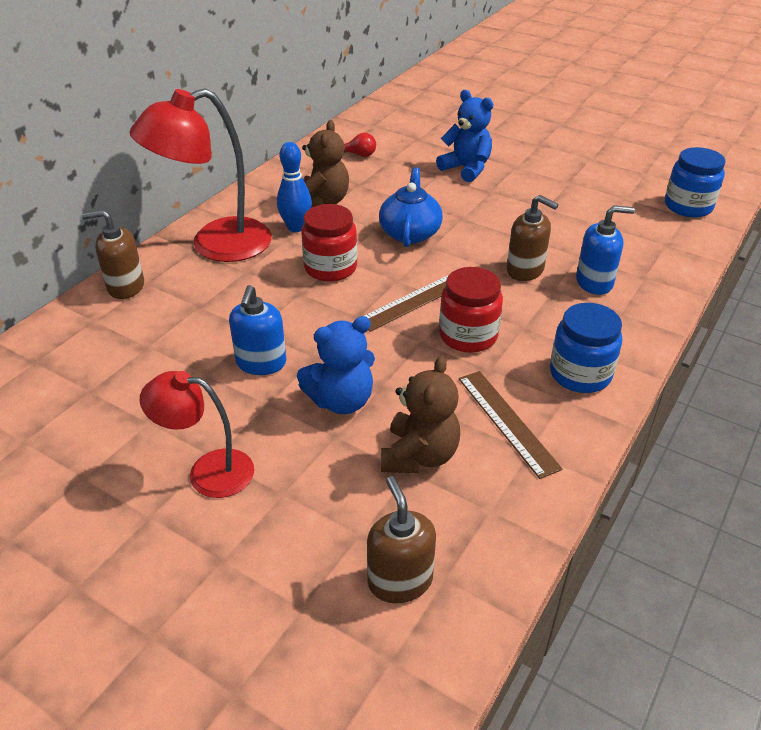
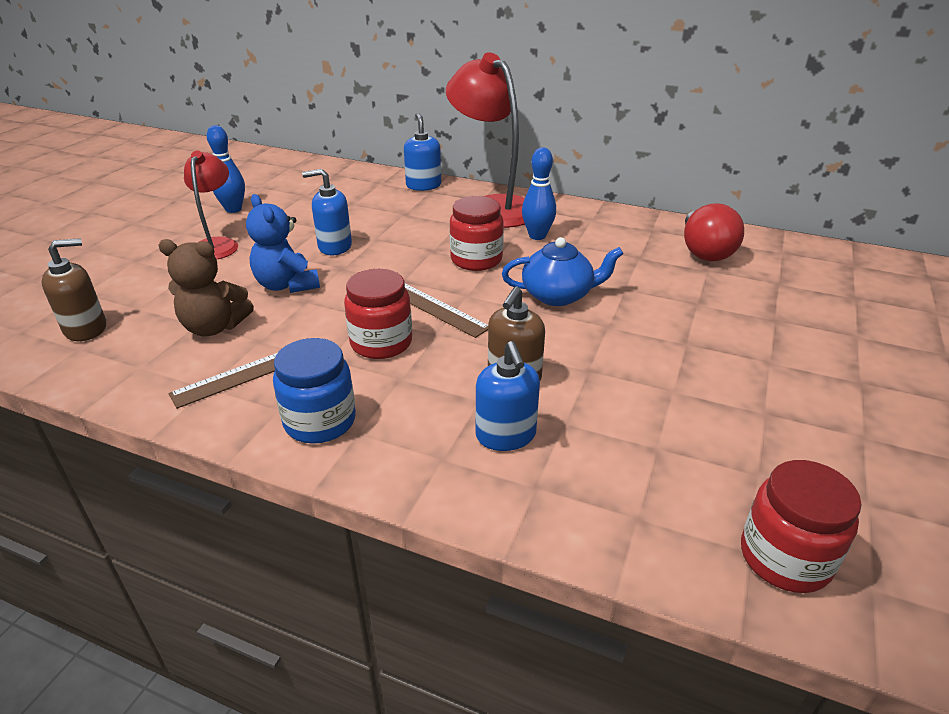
camera: 80 degrees right, 5 degrees down
brown soap dispenser [82,210,144,299] -> blue soap dispenser [404,113,441,191]
brown teddy bear [302,120,349,208] -> none
red light bulb [344,133,376,157] -> red light bulb [684,203,744,261], size x2.01
blue teddy bear [436,90,493,182] -> none
blue jar [665,147,726,217] -> red jar [741,460,861,593]
none -> blue bowling pin [207,125,245,213]

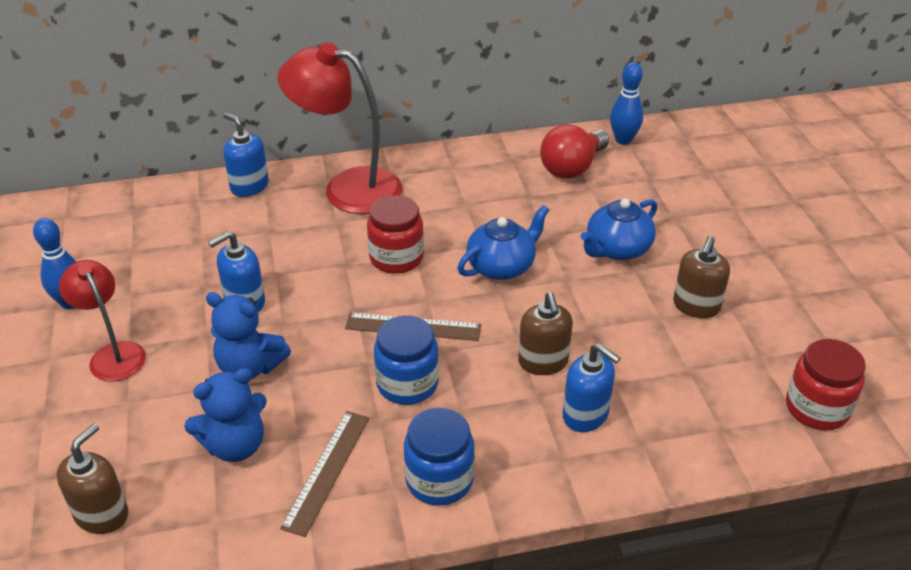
camera: 35 degrees left, 5 degrees up
brown teddy bear [158,239,254,336] -> blue teddy bear [184,368,267,462]
red jar [344,269,412,359] -> blue jar [374,315,439,405]
blue bowling pin [522,147,556,240] -> blue bowling pin moved to [610,62,643,145]
red light bulb [684,203,744,261] -> red light bulb turned 75 degrees clockwise [540,124,609,179]
none -> blue teapot [581,199,657,260]
none -> brown soap dispenser [673,236,730,318]

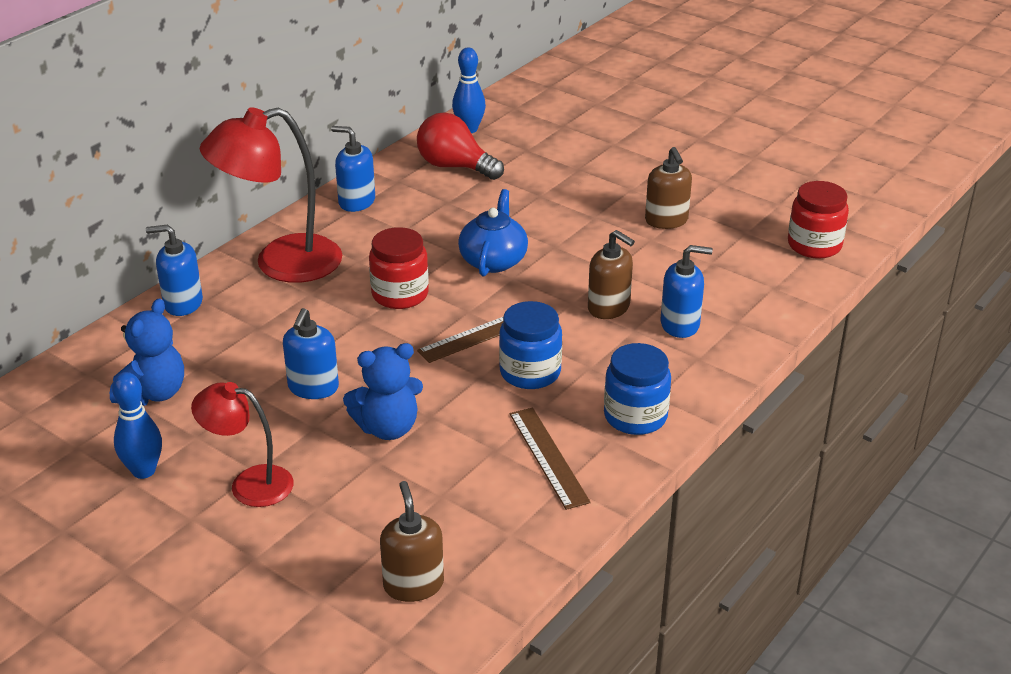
camera: 40 degrees left, 5 degrees down
blue teddy bear [184,368,267,462] -> blue teddy bear moved to [110,299,184,406]
red light bulb [540,124,609,179] -> red light bulb turned 120 degrees clockwise [417,112,504,180]
blue teapot [581,199,657,260] -> none
none -> blue soap dispenser [331,126,375,212]

